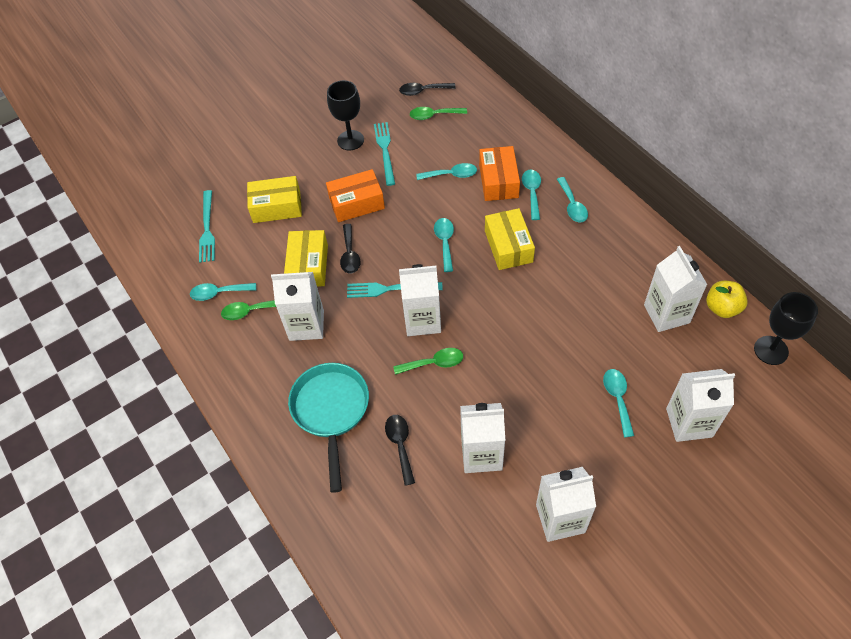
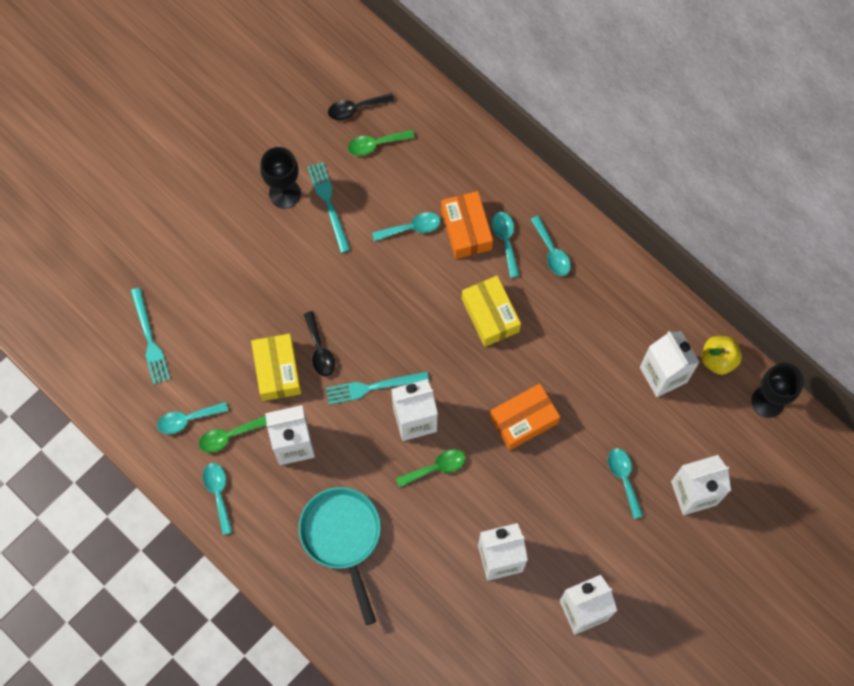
camera: 15 degrees left, 15 degrees up
yellow box [247,176,302,223] -> none
orange box [326,169,385,222] -> orange box moved to [490,384,560,450]
black spoon [385,415,415,486] -> none
turquoise spoon [434,218,454,272] -> turquoise spoon moved to [203,463,233,535]

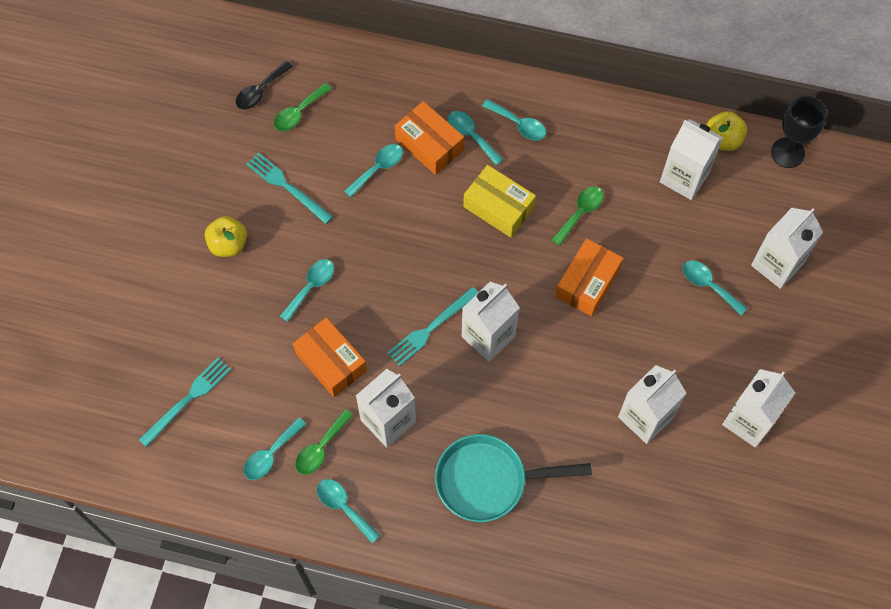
camera: 30 degrees left, 5 degrees down
turquoise fork [131,288,170,384] -> turquoise fork turned 90 degrees counterclockwise [139,358,231,447]
yellow box [251,334,301,401] -> orange box [293,317,367,397]
black goblet [260,147,301,209] -> none
turquoise pan [299,487,381,625] -> turquoise pan turned 45 degrees counterclockwise [435,434,592,522]
black spoon [304,311,335,377] -> none
green spoon [396,449,465,488] -> green spoon moved to [552,186,603,246]
none -> yellow apple [205,216,247,257]
none -> turquoise spoon [280,259,334,322]

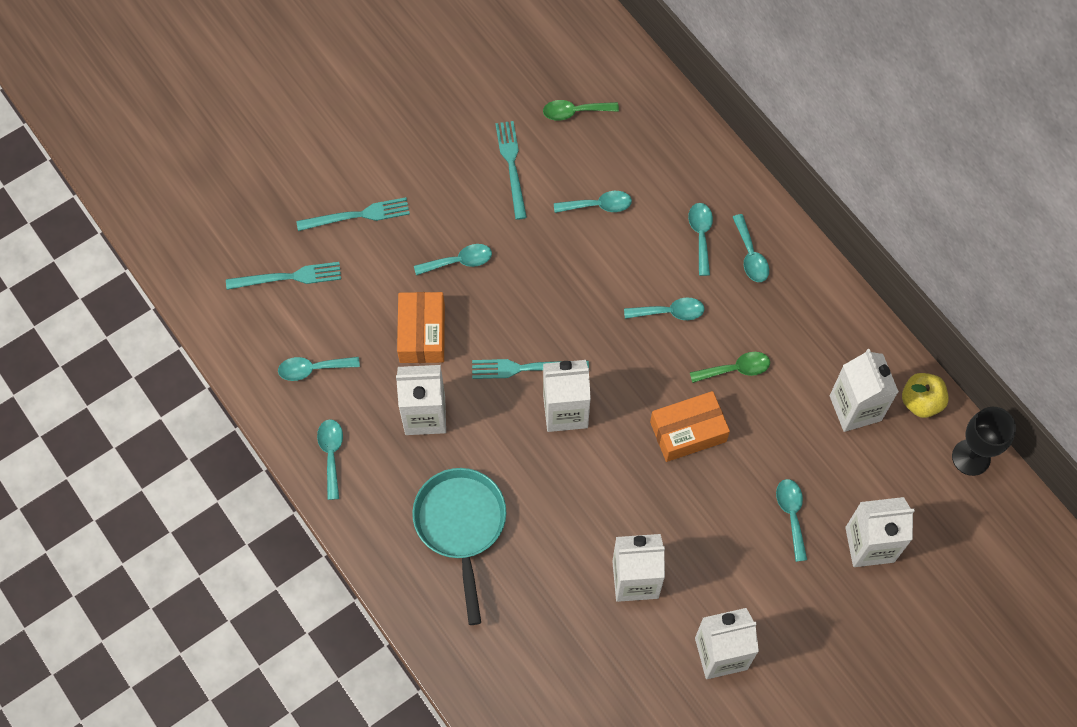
camera: 40 degrees right, 0 degrees up
yellow apple [205,216,247,257] -> none
black spoon [236,61,293,109] -> none
green spoon [295,409,353,475] -> none
orange box [395,101,464,175] -> none
turquoise pan [435,434,592,522] -> turquoise pan turned 45 degrees clockwise [412,468,506,625]
yellow box [463,165,536,237] -> turquoise spoon [624,297,705,320]
none -> turquoise fork [296,197,410,231]

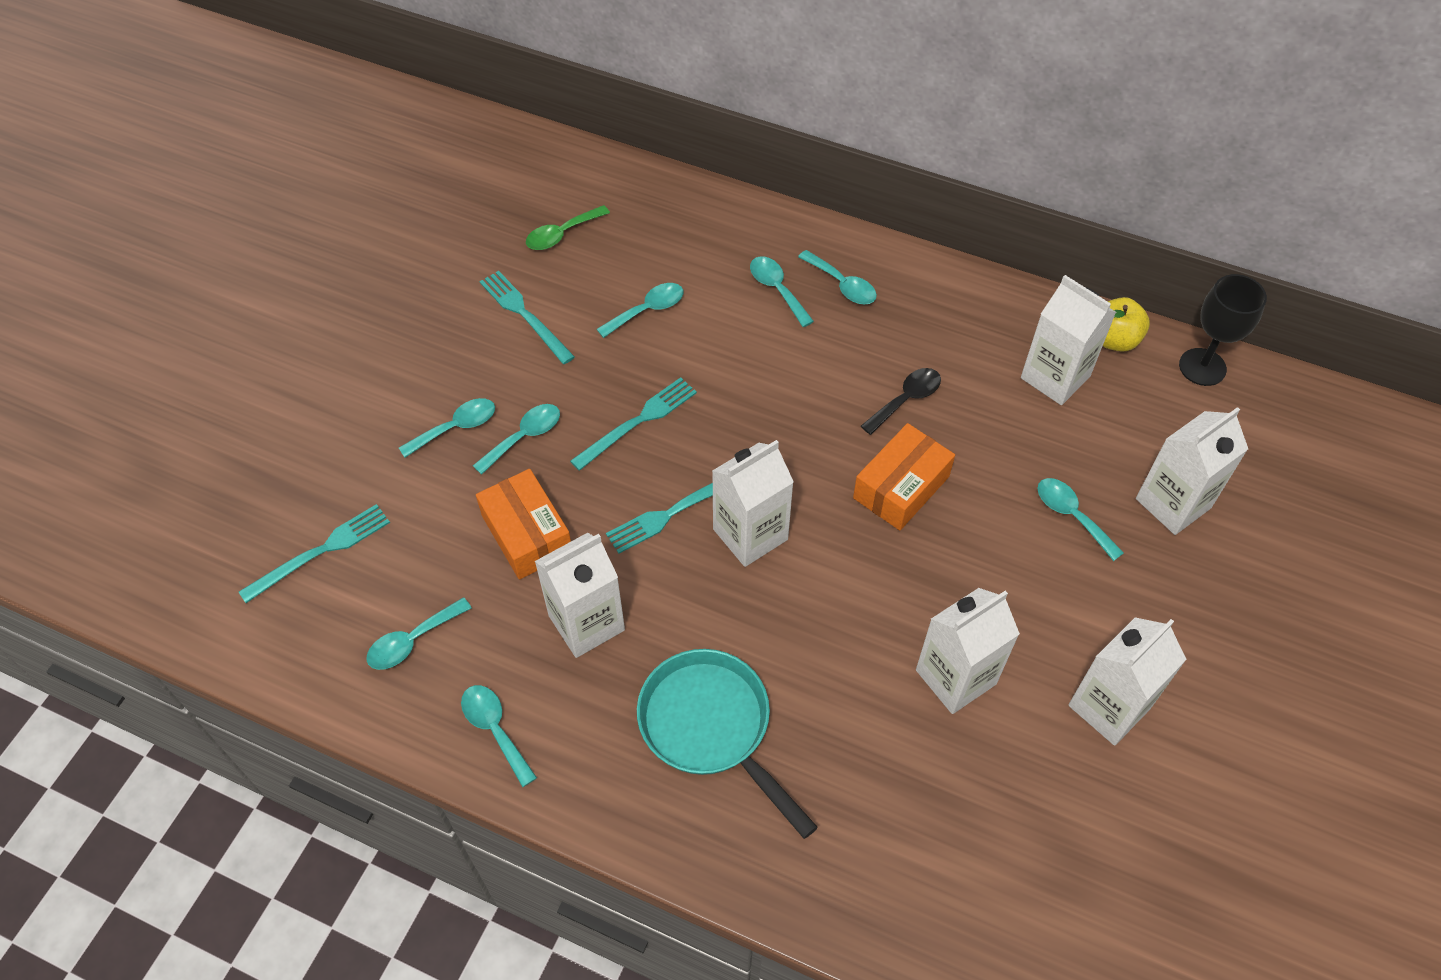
camera: 30 degrees left, 10 degrees down
turquoise fork [296,197,410,231] -> turquoise fork moved to [570,377,697,471]
turquoise spoon [624,297,705,320] -> turquoise spoon moved to [399,398,495,458]
green spoon [690,352,770,383] -> black spoon [861,368,941,435]

